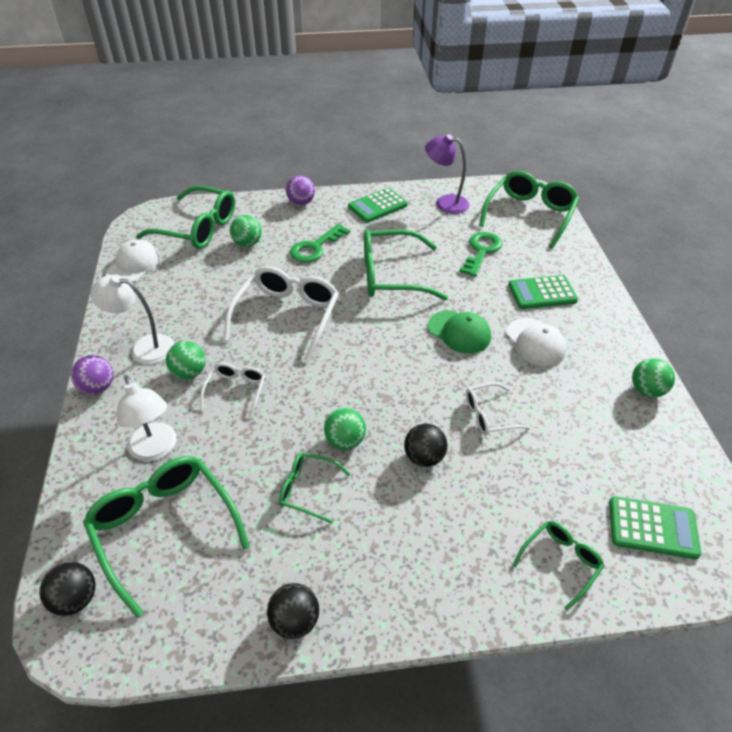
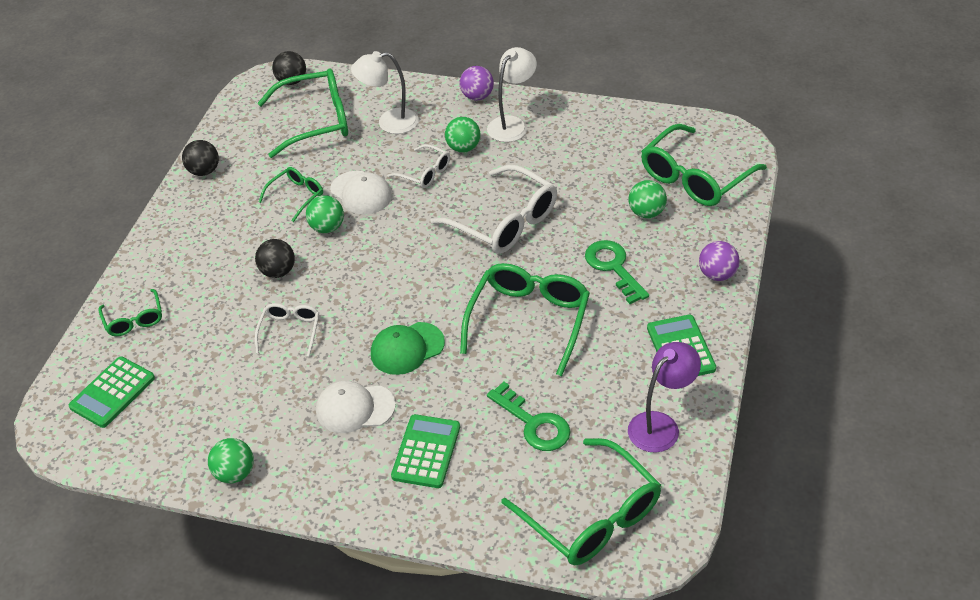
camera: 115 degrees right, 0 degrees up
white cap [106,240,161,283] -> white cap moved to [330,171,392,215]

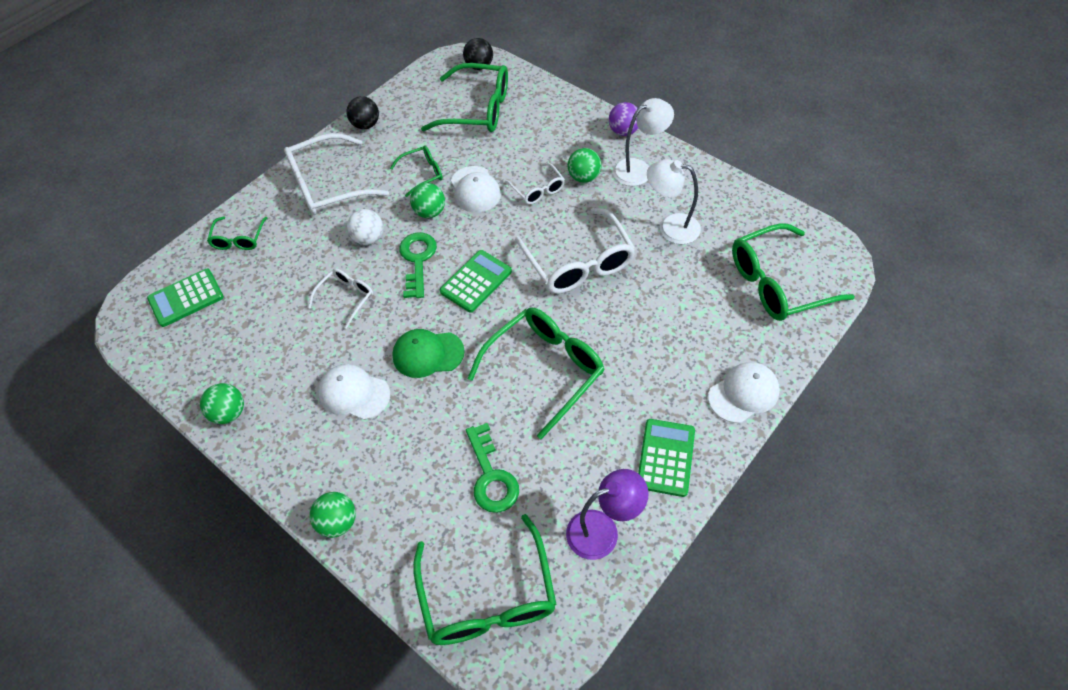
camera: 25 degrees right, 10 degrees up
black ball [255,239,295,278] -> white ball [347,209,383,245]
white lamp [351,51,418,134] -> white lamp moved to [647,159,701,244]
green calculator [391,414,460,488] -> green calculator moved to [440,250,512,313]
green key [585,240,649,304] -> green key moved to [399,232,437,298]
green ball [628,180,667,218] -> green ball moved to [310,492,356,538]
purple ball [699,241,740,281] -> white cap [708,362,780,423]
none -> white glasses [284,133,389,215]

